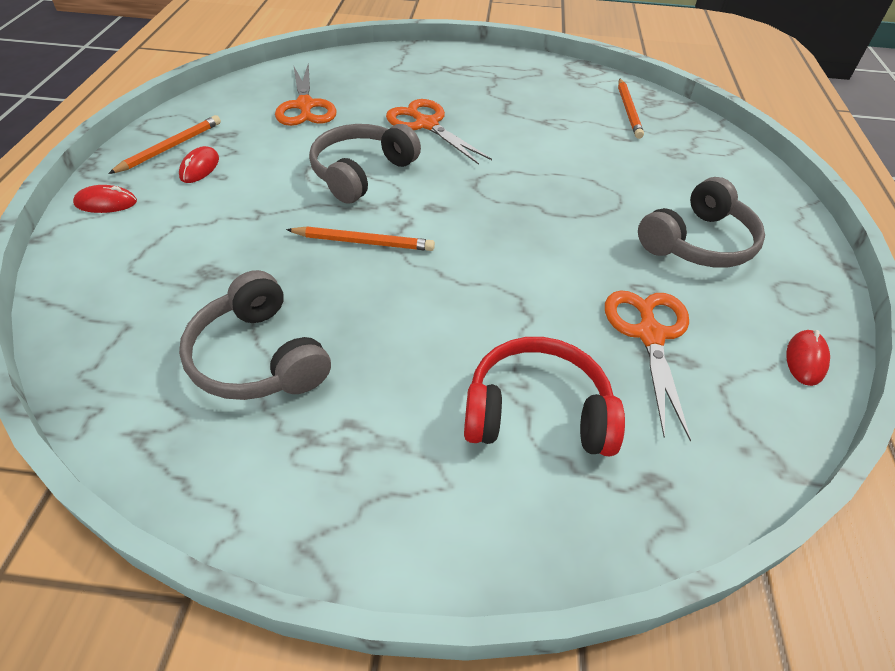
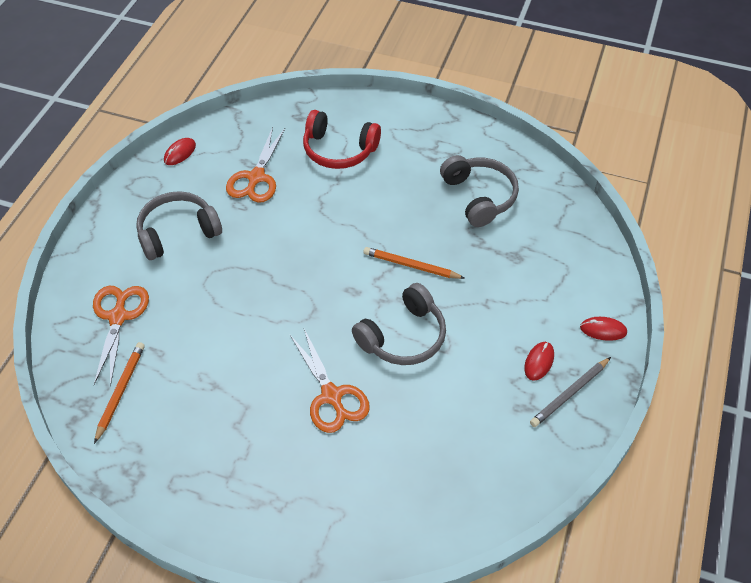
camera: 165 degrees left, 5 degrees up
orange pencil [108,115,221,174] -> grey pencil [530,357,611,427]
orange scissors [275,64,337,126] -> orange scissors moved to [93,286,149,387]

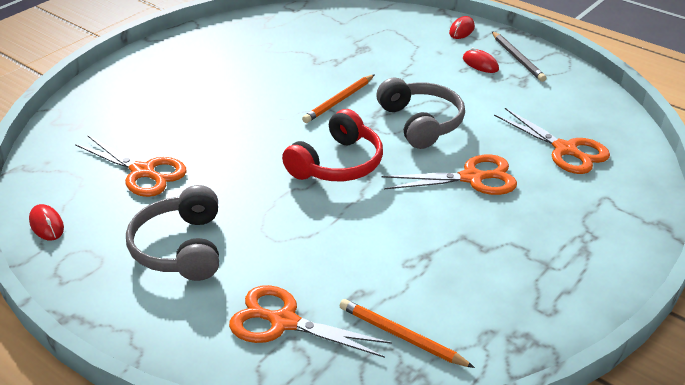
camera: 70 degrees left, 15 degrees down
red headphones [303,110,381,169] -> red headphones moved to [282,109,383,181]
grey headphones [440,155,519,227] -> none
none -> orange scissors [494,108,610,174]

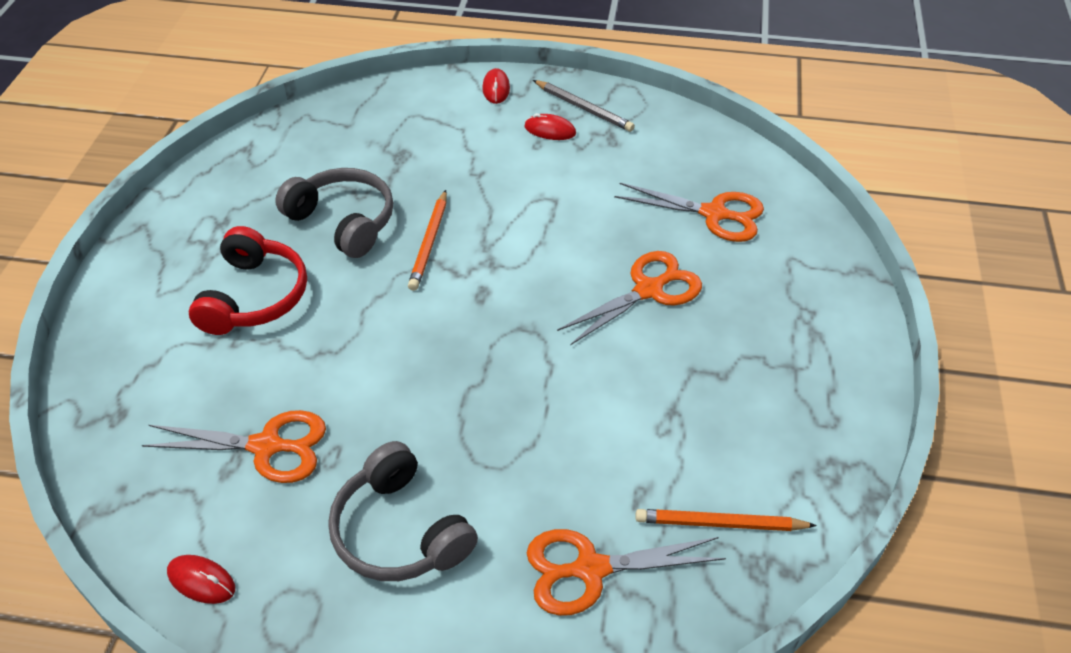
camera: 30 degrees left, 10 degrees up
red headphones [282,109,383,181] -> red headphones moved to [189,226,307,335]
grey headphones [376,77,465,149] -> grey headphones moved to [275,168,393,258]

